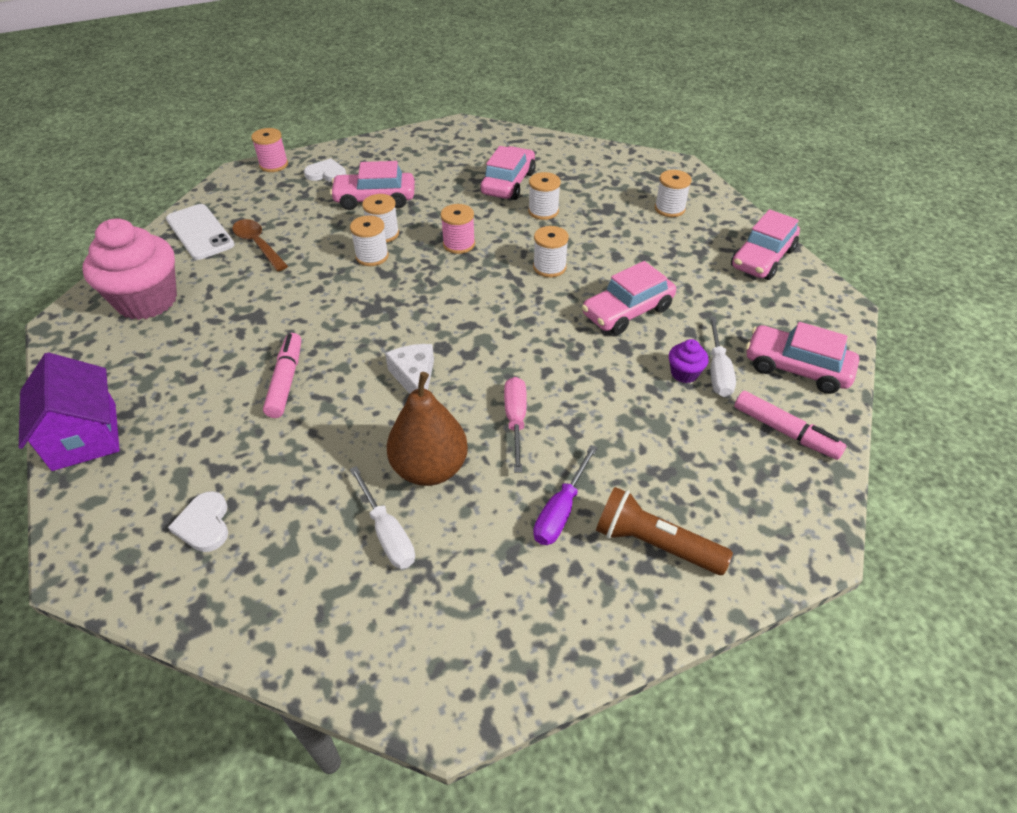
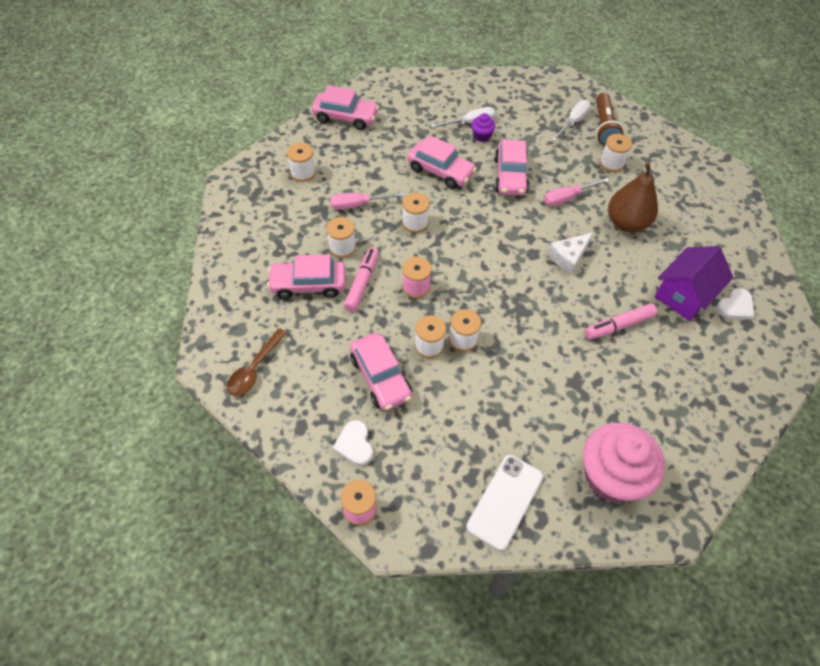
camera: 115 degrees left, 10 degrees up
purple house [19,352,120,471] -> purple house moved to [654,246,733,321]
brown spoon [233,219,288,271] -> brown spoon moved to [227,328,287,396]
white screwdriver [349,466,415,569] -> white screwdriver moved to [552,100,591,141]
purple screwdriver [533,445,598,545] -> white spool [600,134,632,172]
pink marker [734,391,847,460] -> pink marker moved to [344,248,379,312]
pink car [746,322,859,394] -> pink car moved to [494,140,529,196]
none -> pink screwdriver [330,192,404,210]

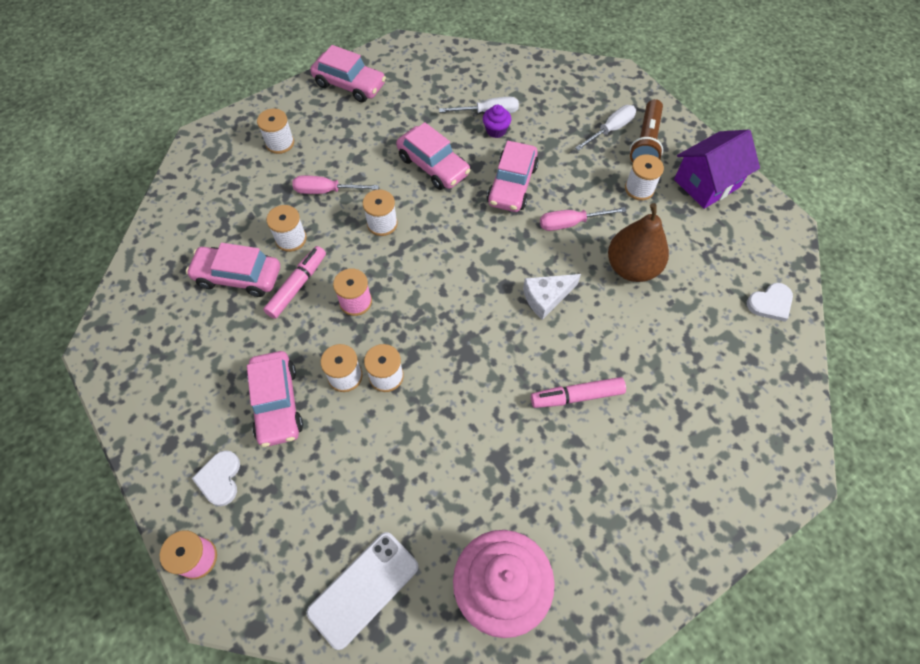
camera: 15 degrees right, 5 degrees up
brown spoon [227,328,287,396] -> none
purple house [654,246,733,321] -> purple house moved to [674,130,760,209]
white heart [717,288,755,320] -> white heart moved to [747,283,793,322]

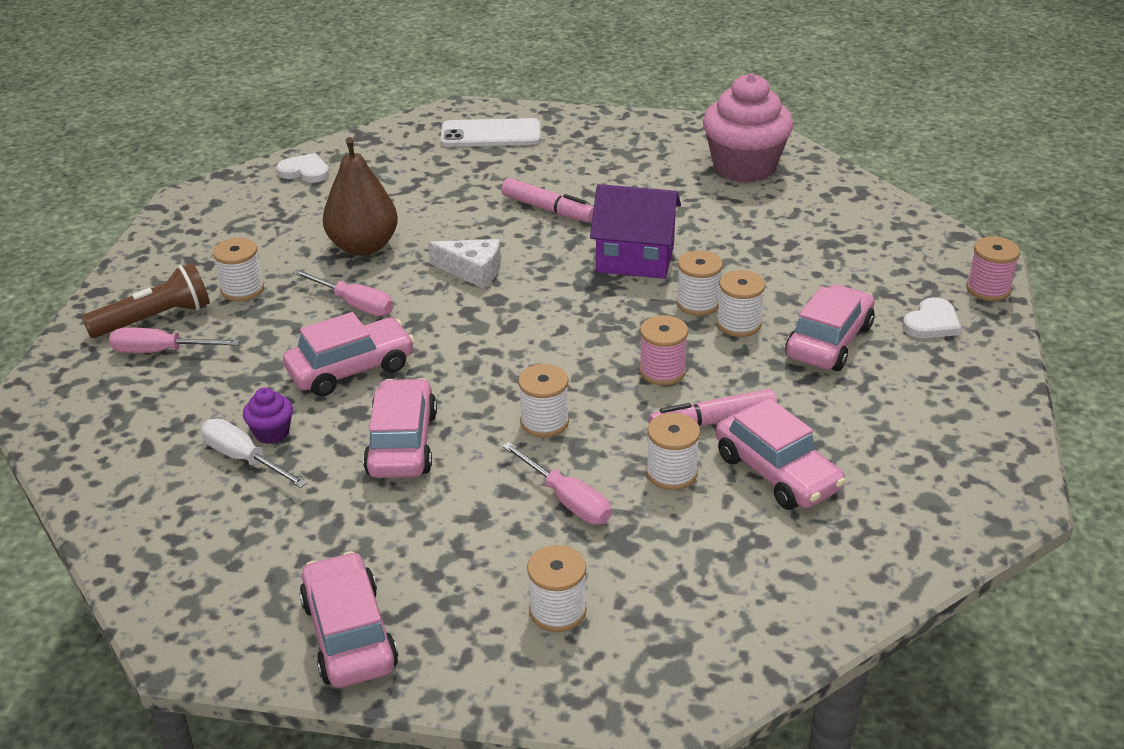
camera: 135 degrees left, 25 degrees down
white phone [307,532,419,650] -> white phone moved to [440,118,541,147]
white screwdriver [575,105,636,151] -> pink screwdriver [109,327,240,353]
purple house [674,130,760,209] -> purple house moved to [590,184,681,279]

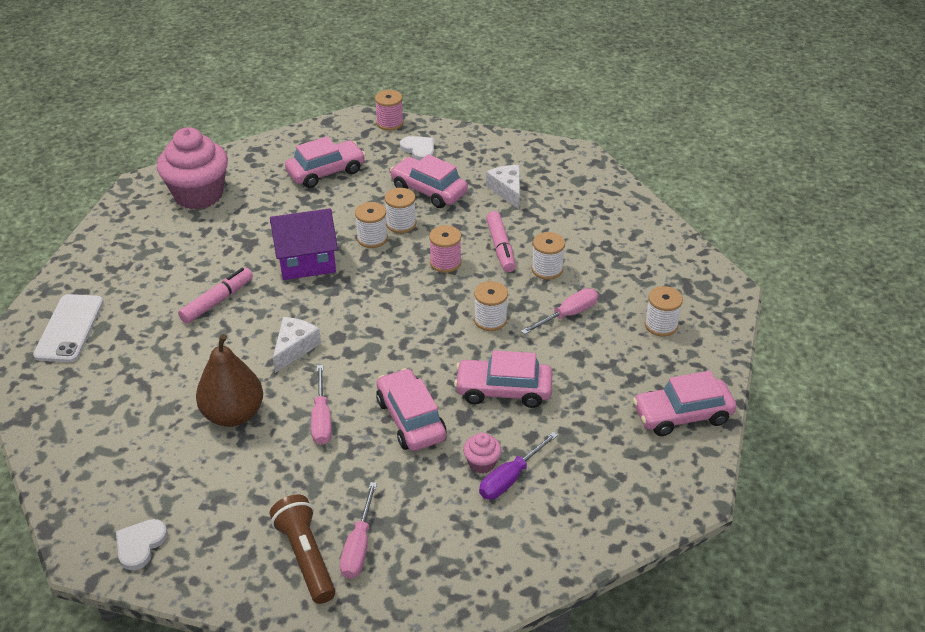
camera: 85 degrees left, 5 degrees up
white screwdriver [201,419,307,488] -> purple screwdriver [479,432,558,499]
white spool [213,238,264,302] -> none
purple cupcake [243,387,293,444] -> pink cupcake [463,433,501,474]
white heart [276,153,329,183] -> white heart moved to [116,519,168,570]
pink screwdriver [293,269,393,316] -> pink screwdriver turned 135 degrees clockwise [311,365,332,445]
purple house [590,184,681,279] -> purple house turned 60 degrees clockwise [270,208,338,280]
pink car [716,398,846,510] -> pink car moved to [285,136,366,188]
none -> white cheese [486,165,520,209]

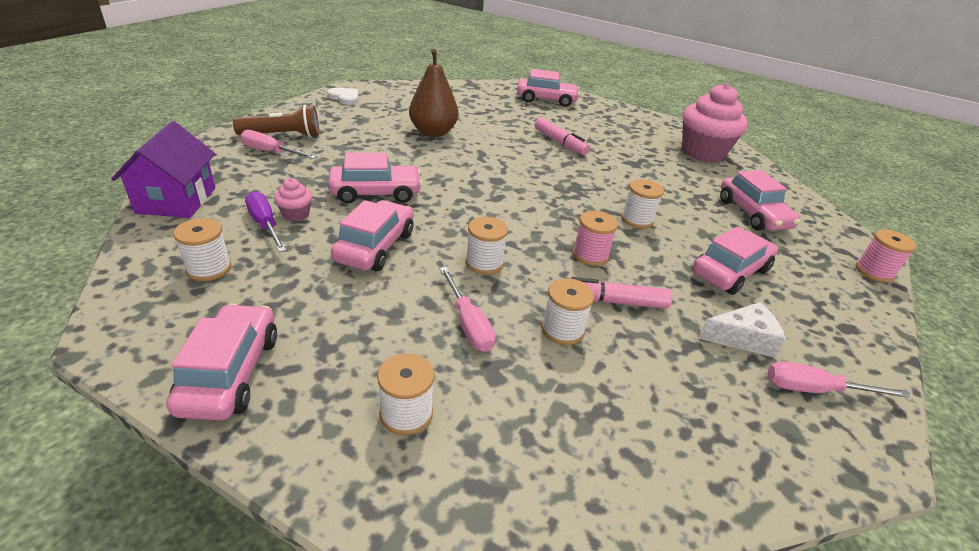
camera: 100 degrees right, 5 degrees down
white phone [33,294,104,362] -> pink car [517,69,580,107]
purple house [270,208,338,280] -> purple house moved to [111,121,216,218]
white cheese [273,317,321,373] -> none
pink screwdriver [311,365,332,445] -> pink screwdriver moved to [768,361,910,398]
white spool [385,188,416,233] -> white spool moved to [173,218,231,281]
white heart [400,136,434,161] -> none

